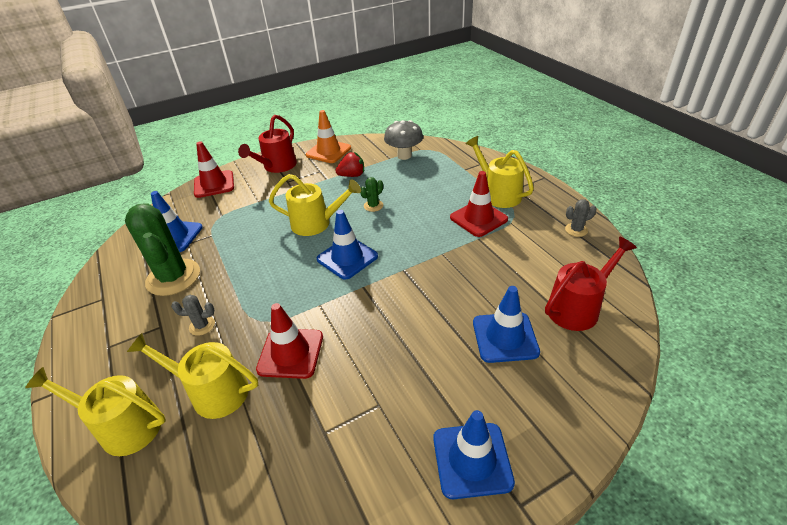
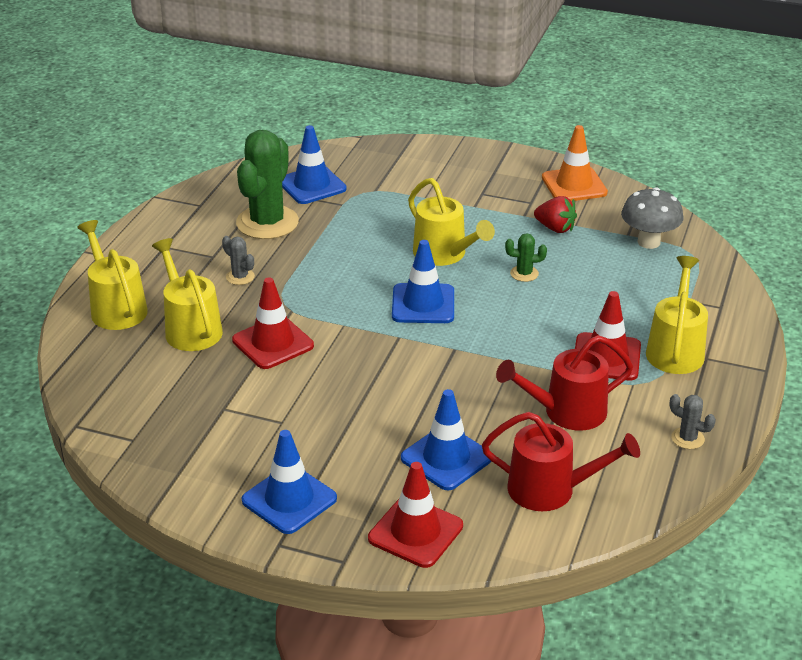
camera: 45 degrees right, 5 degrees down
red traffic cone [194,141,234,198] -> red traffic cone moved to [368,462,463,568]
red watering can [238,115,297,173] -> red watering can moved to [496,335,633,431]

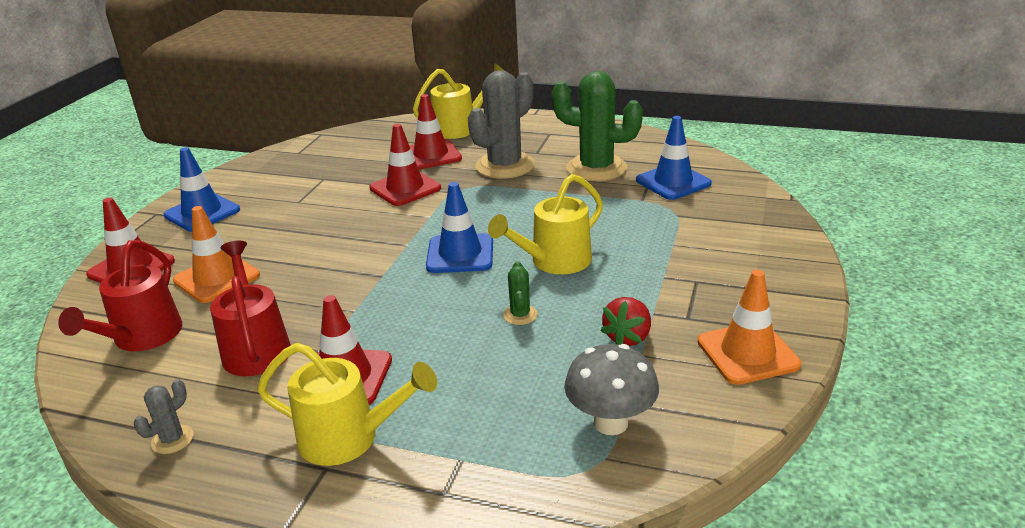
camera: 90 degrees right, 5 degrees down
yellow watering can [152,238,223,351] -> red traffic cone [409,94,462,170]
grey cactus [222,236,255,285] -> grey cactus [468,70,535,179], size x2.31
blue traffic cone [401,389,492,490] -> orange traffic cone [173,206,260,303]

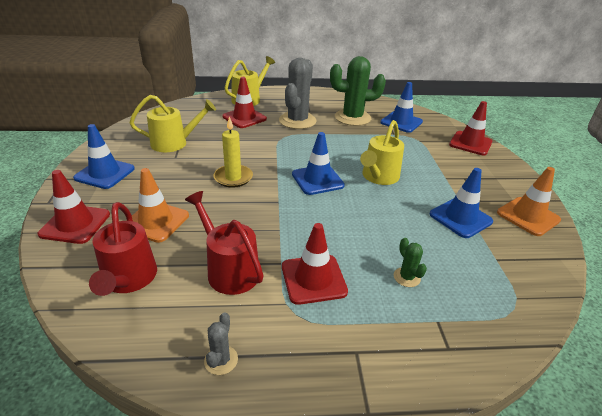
camera: 25 degrees left, 5 degrees up
yellow watering can [257,343,437,466] -> yellow watering can moved to [129,95,216,152]
red traffic cone [370,124,441,206] -> red traffic cone moved to [449,101,492,155]
green cactus [503,261,538,325] -> green cactus moved to [394,238,427,287]
grey mushroom [564,344,659,435] -> none
red strawberry [600,297,651,346] -> blue traffic cone [430,168,493,238]
none -> yellow candle [213,116,253,188]

